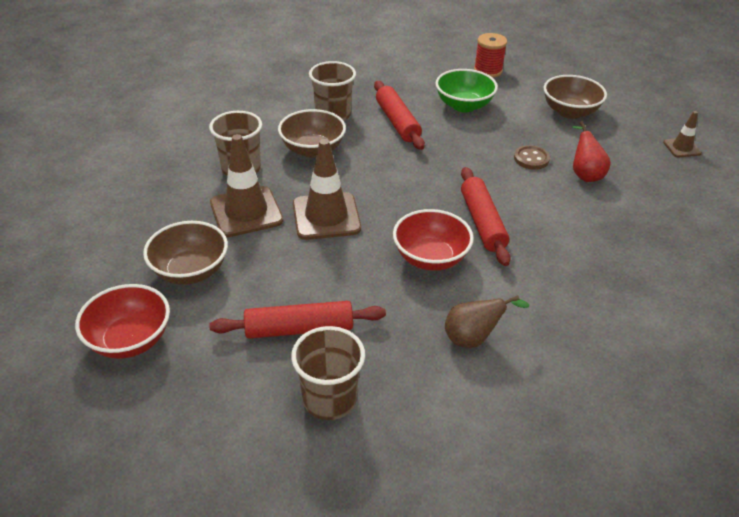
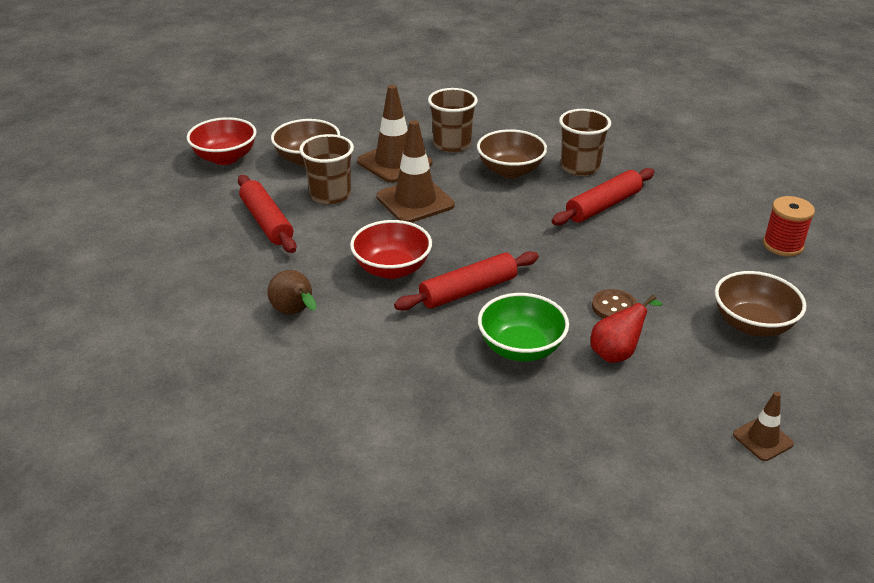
camera: 70 degrees right, 5 degrees down
brown cup [291,326,365,420] -> brown cup moved to [299,134,354,205]
green bowl [436,69,498,112] -> green bowl moved to [478,293,569,361]

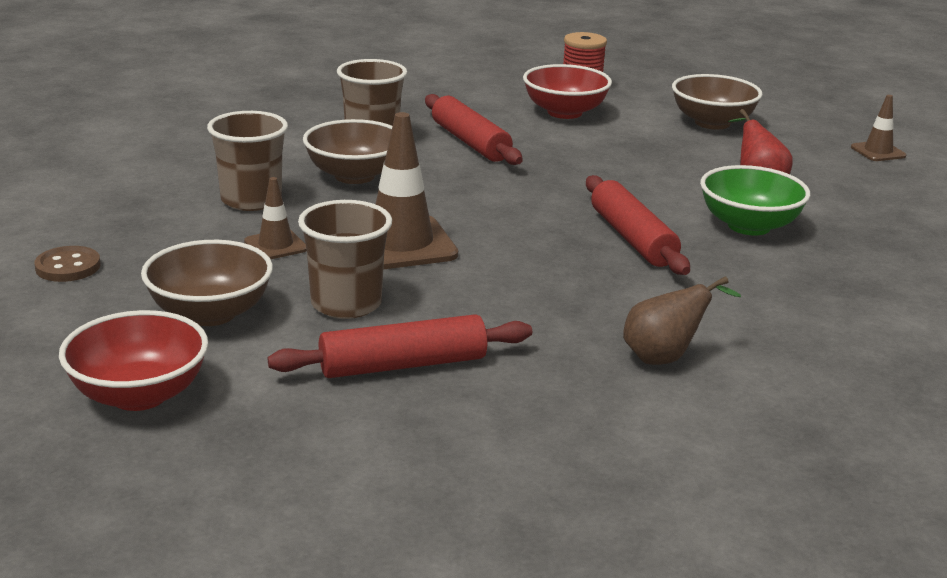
camera: 80 degrees left, 10 degrees down
red bowl [350,220,432,279] -> red bowl moved to [523,64,612,119]
brown traffic cone [357,85,433,183] -> brown traffic cone [244,177,307,259], size x0.53
brown button [592,289,637,319] -> brown button moved to [34,246,101,282]

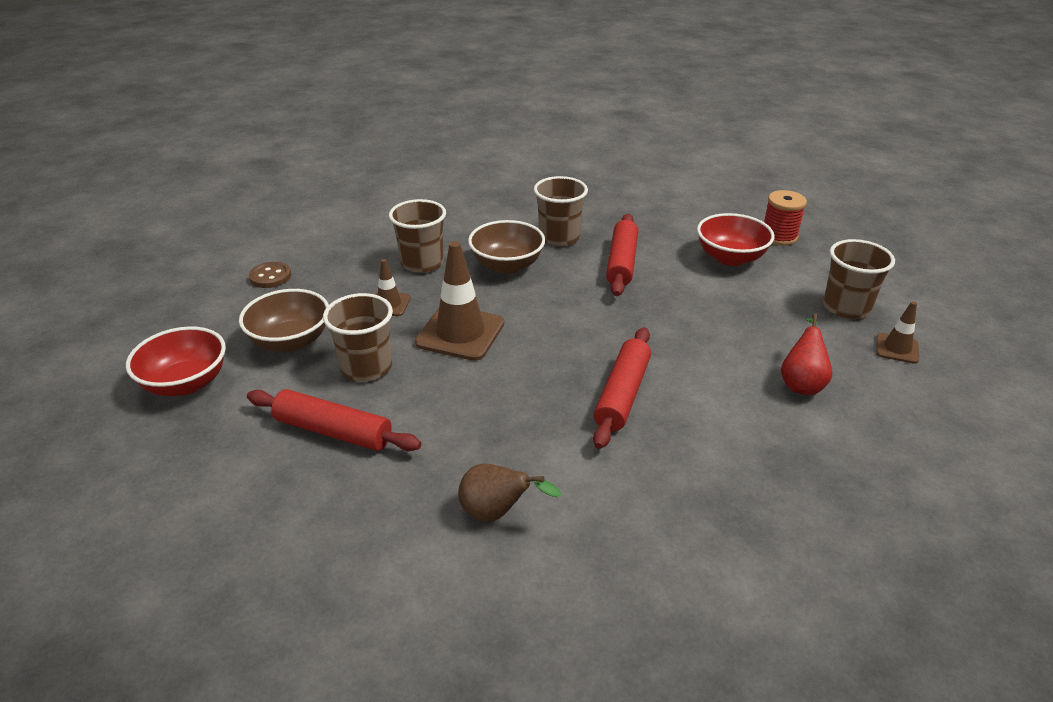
camera: 40 degrees right, 10 degrees up
brown bowl [672,74,762,129] -> brown cup [823,239,895,319]
green bowl [700,165,810,235] -> none
brown traffic cone [851,95,906,161] -> brown traffic cone moved to [876,301,919,364]

